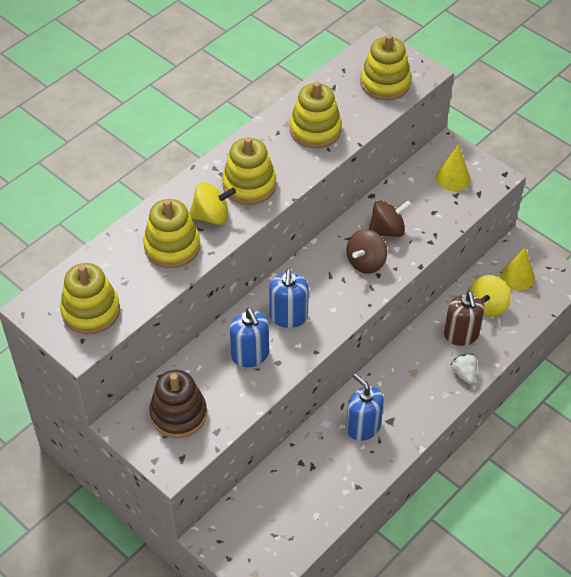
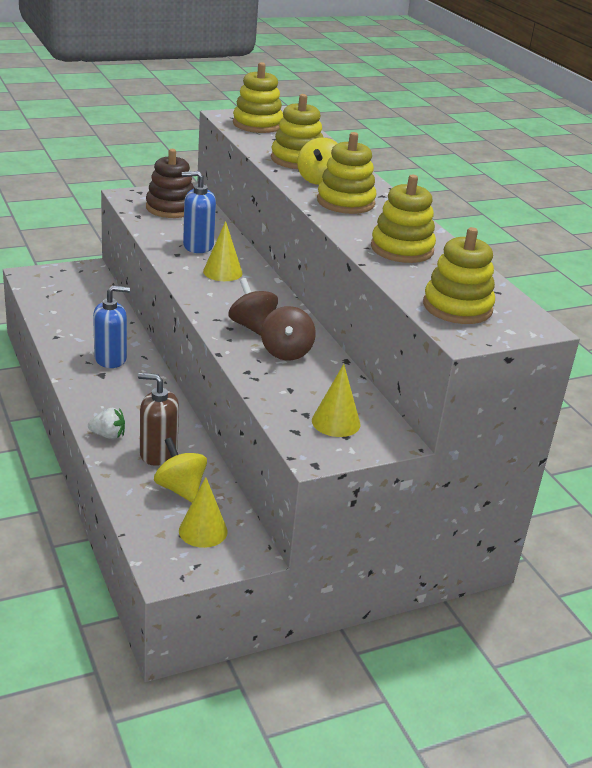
camera: 110 degrees right, 20 degrees down
blue soap dispenser [269,269,309,328] -> yellow cone [203,221,242,281]

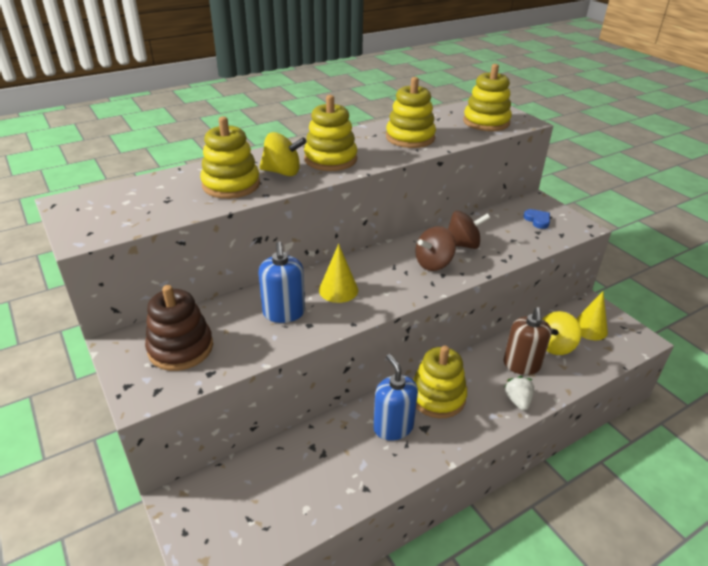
camera: 95 degrees left, 5 degrees up
yellow stacking toy [233,62,283,133] -> yellow stacking toy moved to [413,345,467,418]
yellow cone [312,364,361,437] -> blue heart [523,209,550,229]

